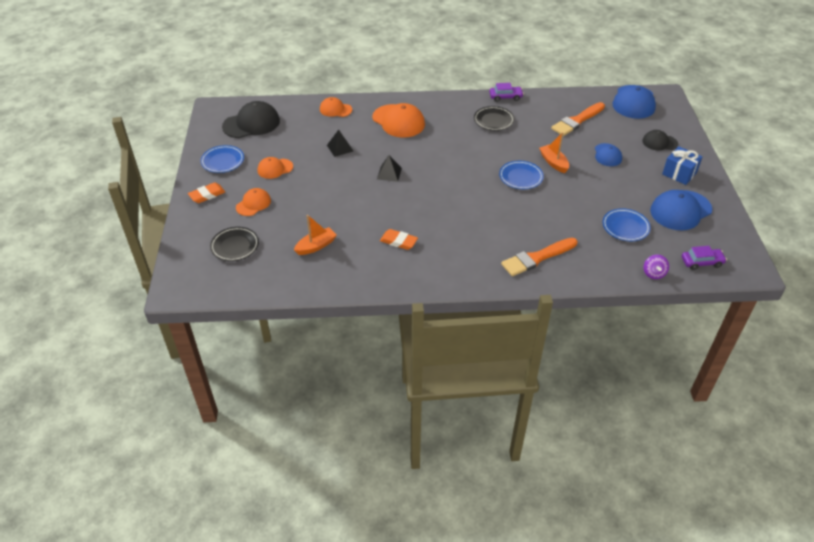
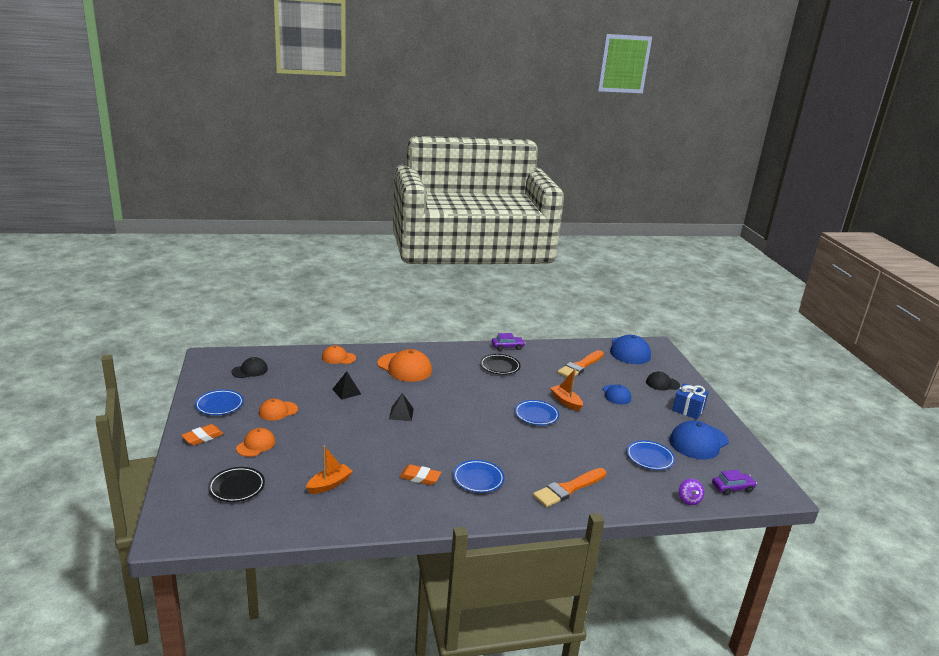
camera: 10 degrees left, 20 degrees down
black cap [222,101,280,138] -> black cap [231,357,268,378], size x0.58
none -> blue plate [453,460,505,493]

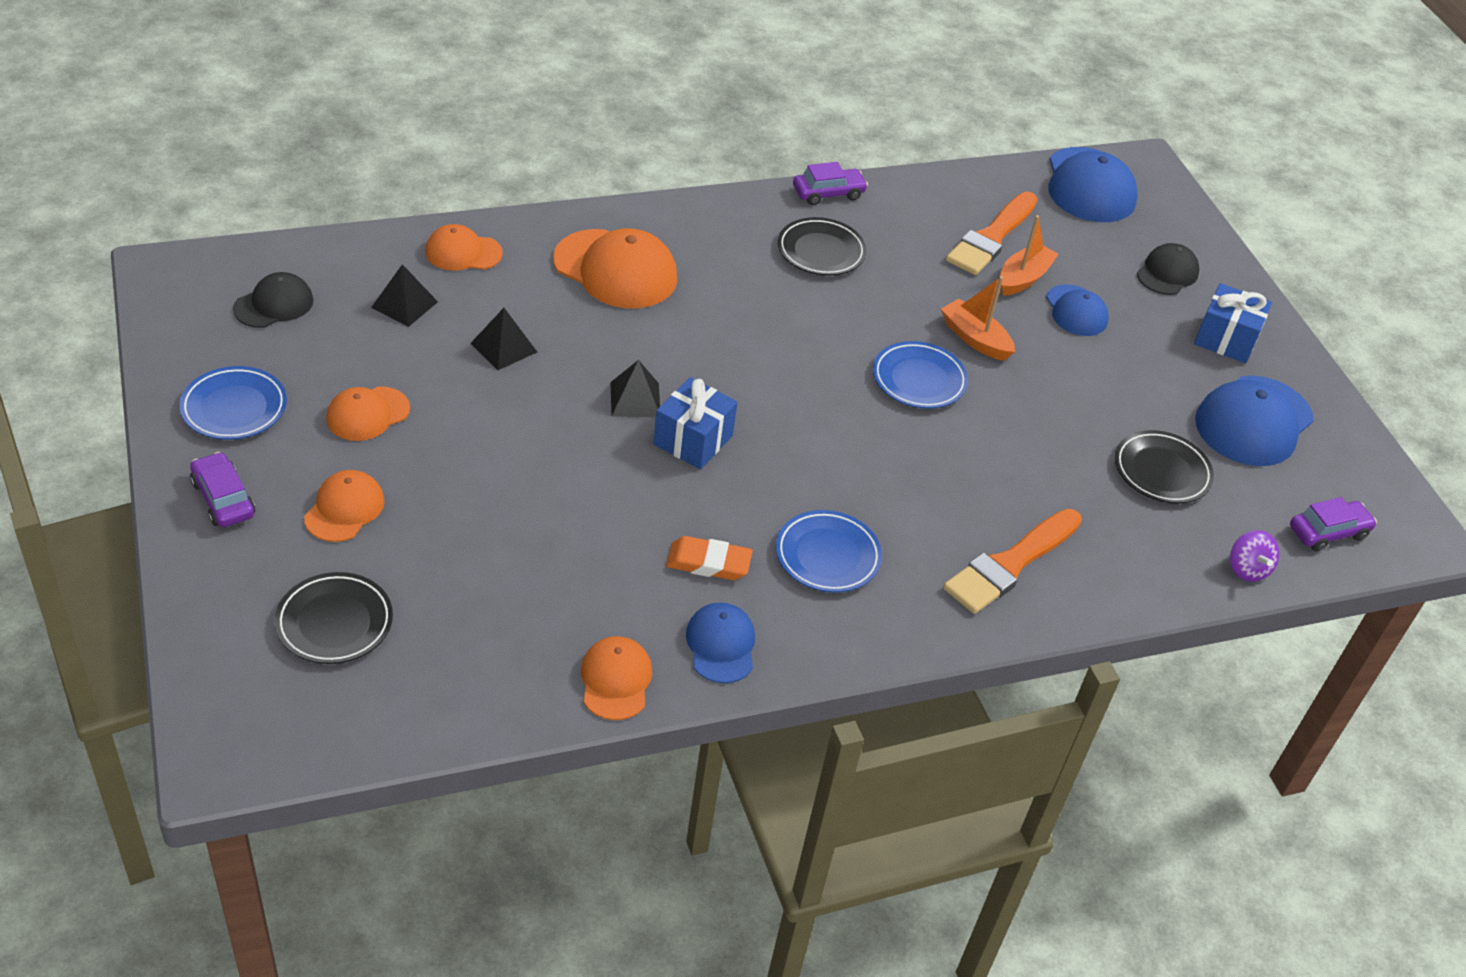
camera: 10 degrees left, 20 degrees up
orange eraser [181,424,224,445] -> purple car [190,452,255,527]
orange boat [306,446,353,494] -> orange boat moved to [1000,215,1059,296]
blue plate [627,440,675,470] -> black plate [1115,430,1214,504]
black cap [646,372,680,390] -> black cap turned 135 degrees clockwise [1137,243,1200,295]
none -> black pyramid [371,264,438,327]
none -> orange cap [581,636,652,720]
none -> blue gift [653,377,737,469]
none -> blue cap [686,602,755,683]

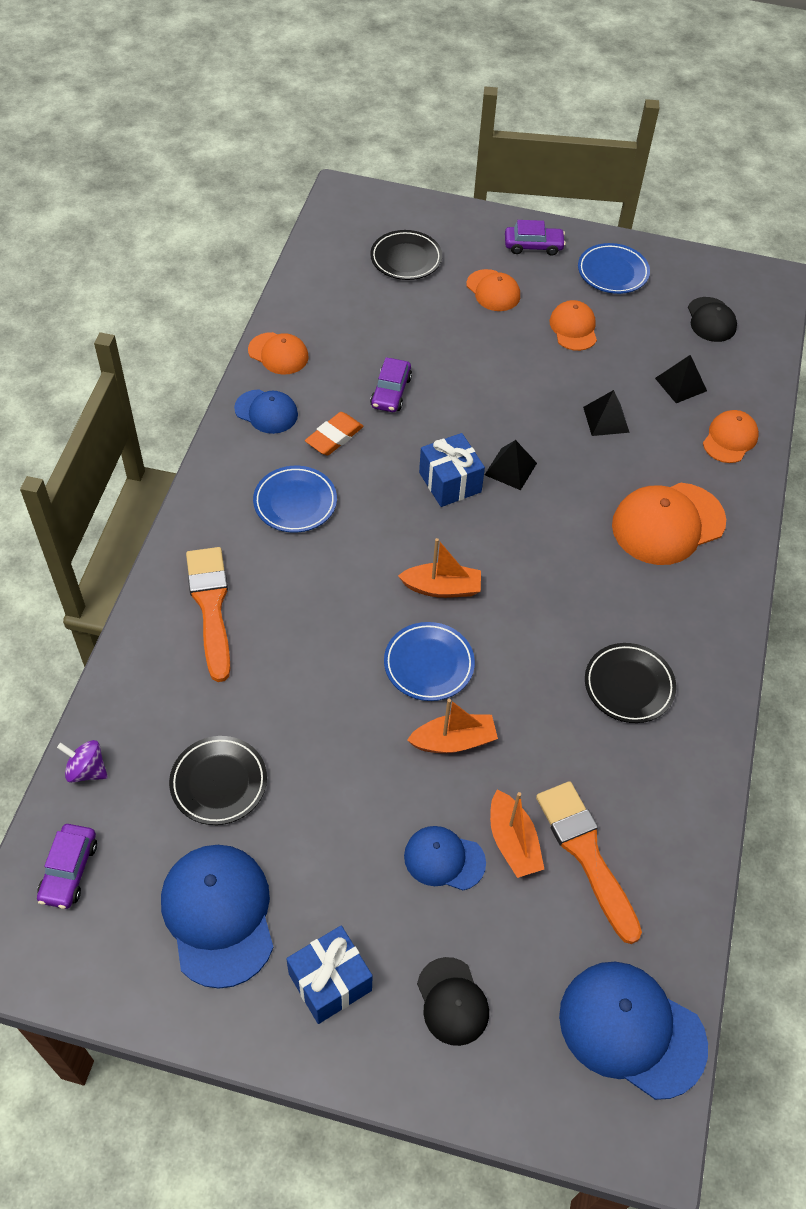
camera: 125 degrees right, 10 degrees up
purple car [793,162,868,205] -> purple car moved to [370,357,412,412]
none -> orange boat [398,538,481,598]

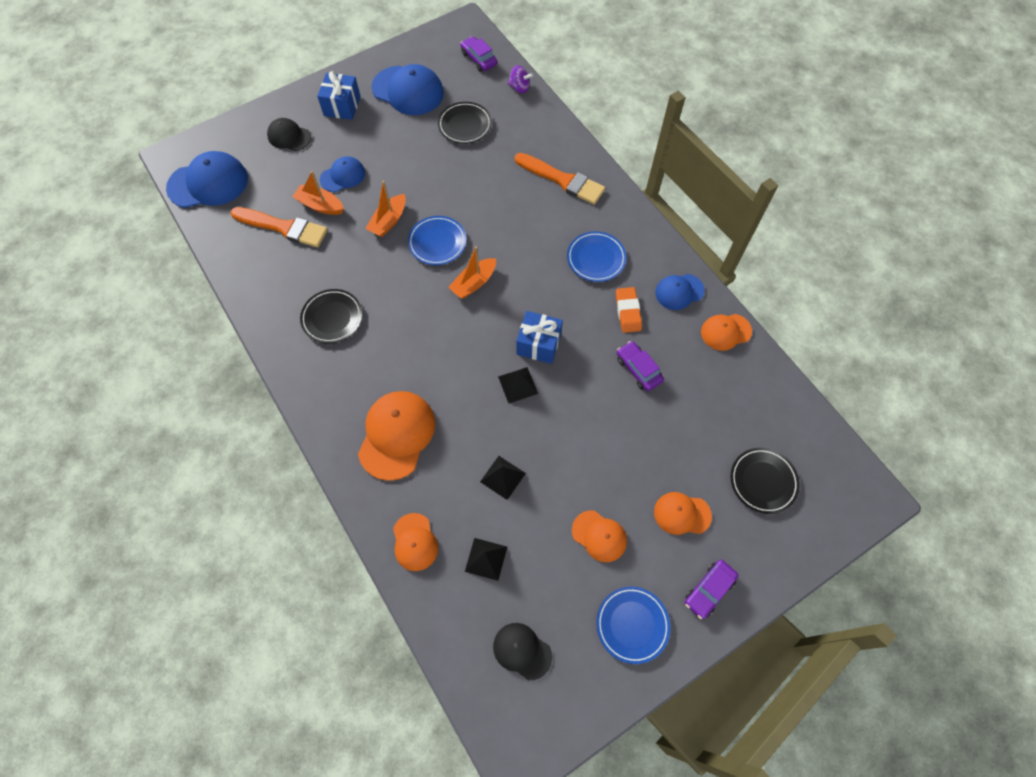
camera: 135 degrees right, 10 degrees up
purple spinning top [57,740,108,783] -> purple spinning top turned 45 degrees clockwise [508,65,533,93]

